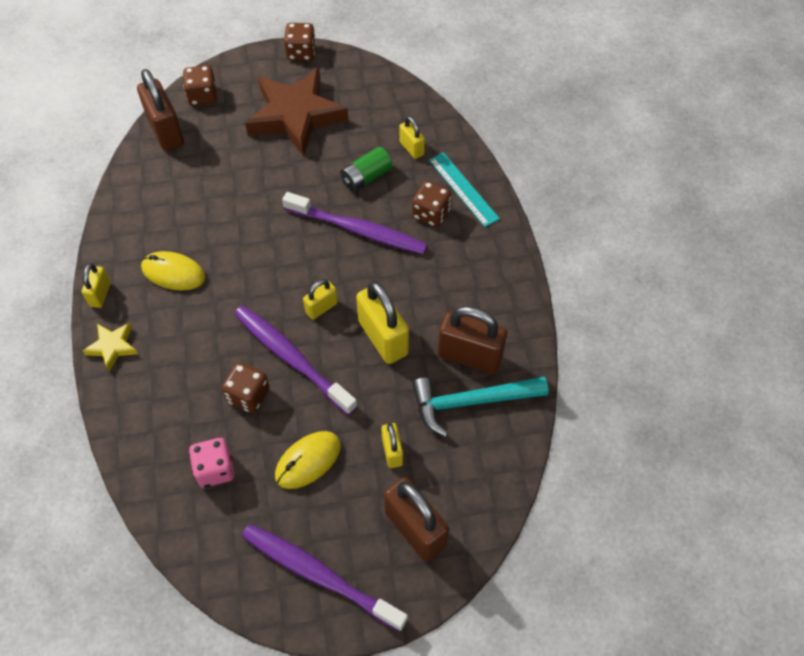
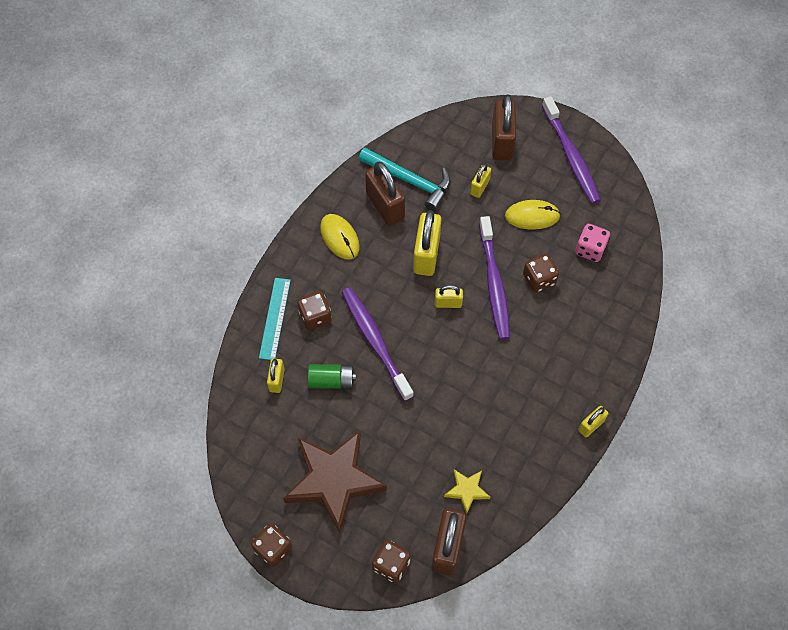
camera: 140 degrees left, 5 degrees up
yellow star [83,323,138,371] -> yellow star moved to [444,469,490,514]
yellow mouse [141,251,206,290] -> yellow mouse moved to [320,214,360,260]

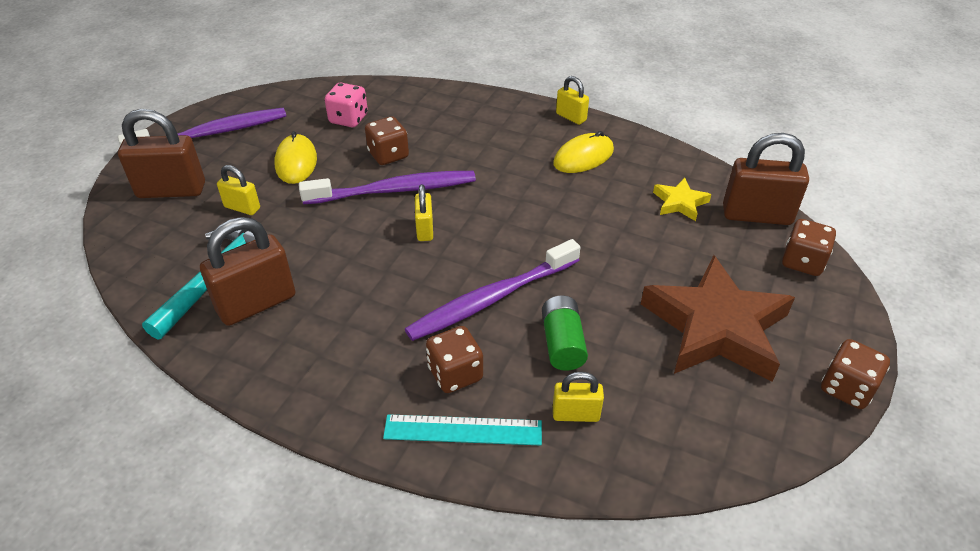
camera: 95 degrees left, 20 degrees down
yellow mouse [320,214,360,260] -> yellow mouse moved to [553,131,614,173]
yellow padlock [413,210,442,276] -> none

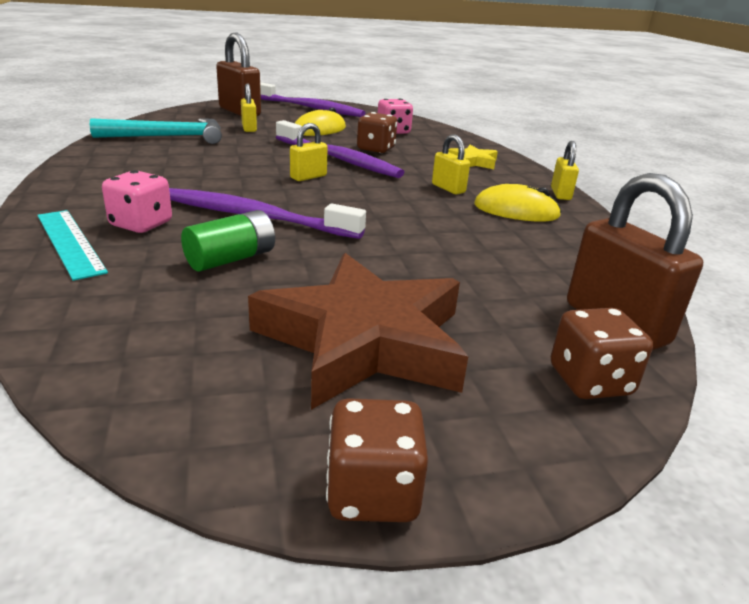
camera: 50 degrees right, 15 degrees down
brown padlock [200,217,295,326] -> none
brown dice [426,326,483,393] -> pink dice [102,170,172,233]
yellow padlock [553,372,604,422] -> yellow padlock moved to [432,134,470,194]
yellow star [653,178,712,221] -> yellow star moved to [448,145,498,169]

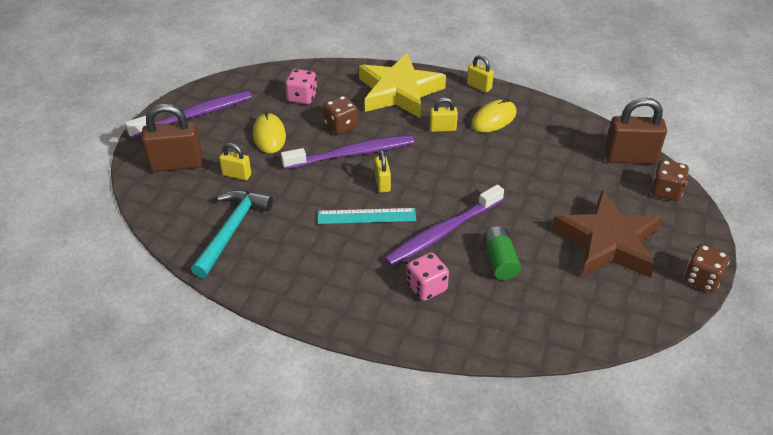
camera: 55 degrees left, 15 degrees up
turquoise ruler [37,210,108,281] -> turquoise ruler moved to [318,208,416,224]
yellow star [448,145,498,169] -> yellow star [359,52,446,118], size x2.23

